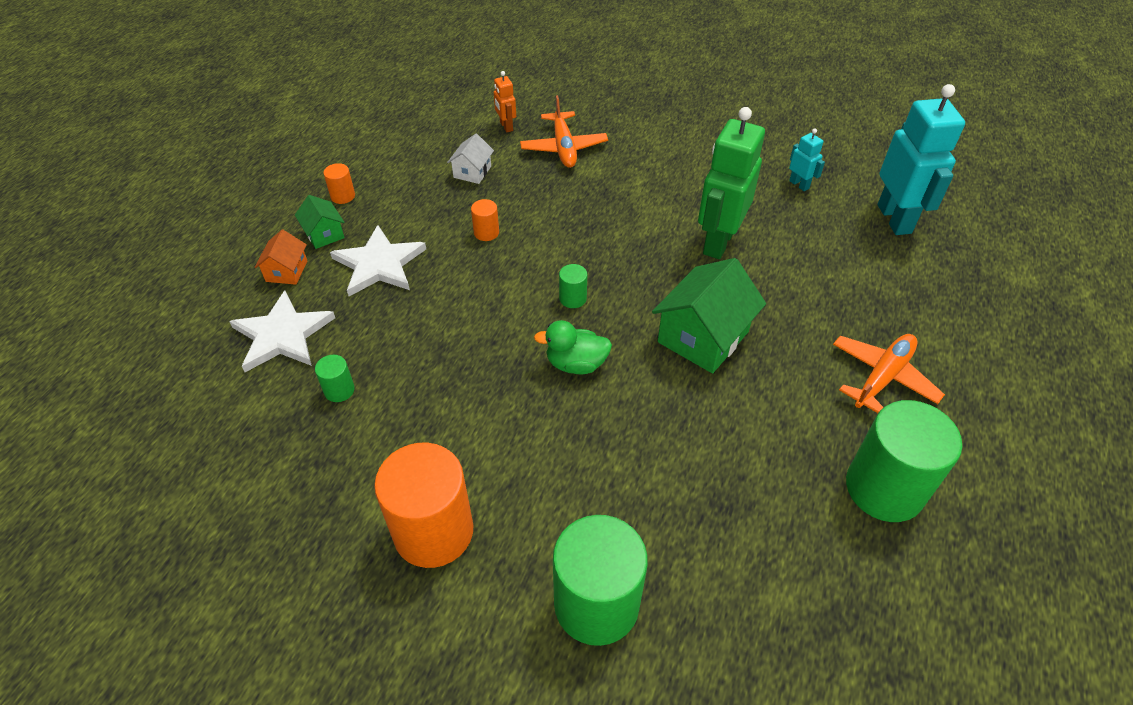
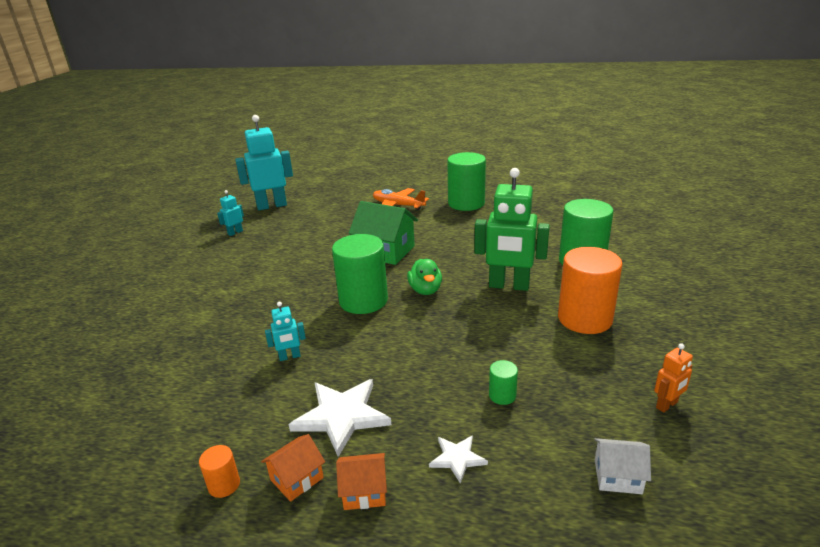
camera: 100 degrees left, 20 degrees down
white star [229,290,335,372] -> white star [429,435,488,484], size x0.53
green house [295,195,345,249] -> orange house [261,434,325,502]
white house [447,134,494,184] -> white house moved to [594,438,651,494]
orange cylinder [471,199,499,241] -> turquoise robot [265,302,306,361]
orange robot [494,71,516,132] -> orange robot moved to [654,343,693,413]
orange plane [520,95,608,168] -> none
green cylinder [559,264,587,308] -> green cylinder [332,234,388,314], size x2.32
green robot [698,107,765,259] -> green robot moved to [474,168,550,291]

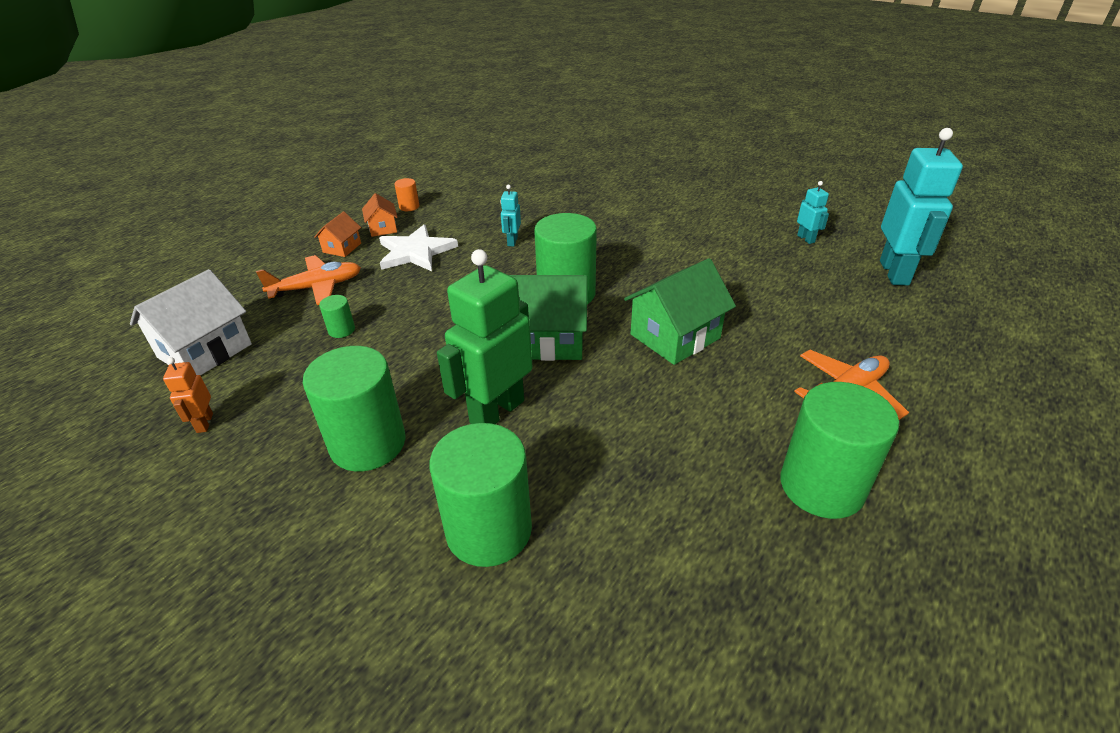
camera: 115 degrees right, 10 degrees up
green duck [407,259,442,295] -> green house [509,275,587,361]
white star [429,435,488,484] -> orange plane [256,255,361,305]
orange cylinder [558,247,623,334] -> green cylinder [303,346,406,472]
white house [594,438,651,494] -> white house [130,269,252,376], size x1.90

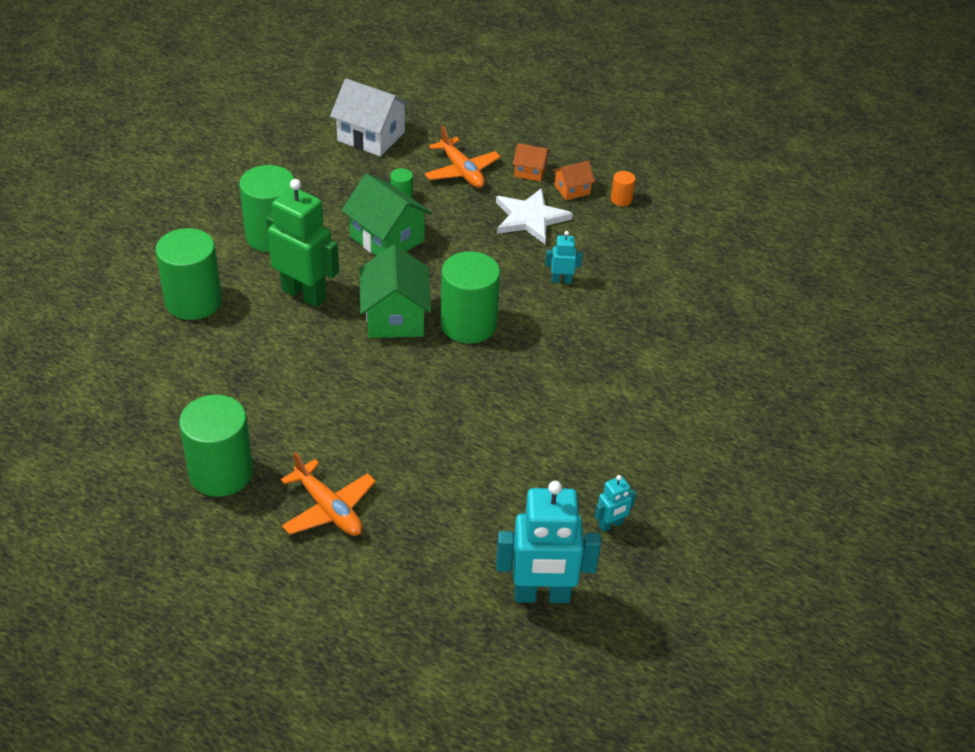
camera: 80 degrees right, 5 degrees up
orange robot [163,357,213,433] -> none
green house [624,258,736,365] -> green house moved to [342,173,432,256]

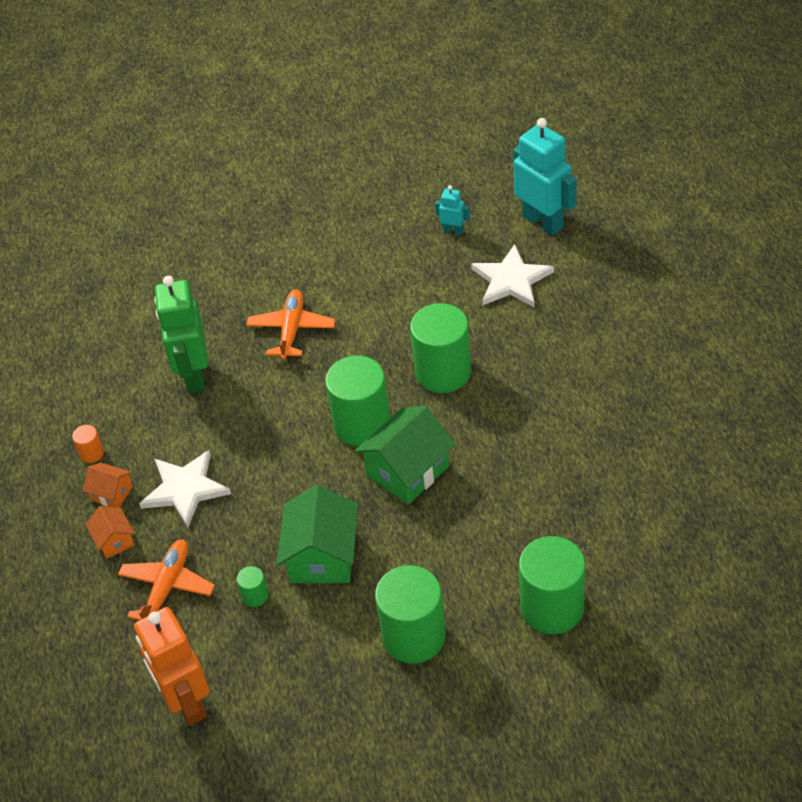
camera: 125 degrees left, 5 degrees up
green cylinder [179,395,253,497] -> green cylinder moved to [410,303,471,393]
green robot [266,179,339,307] -> green robot moved to [154,276,208,393]
orange plane [281,452,376,536] -> orange plane moved to [246,290,335,360]
white house [330,78,410,156] -> orange robot [134,607,210,726]
turquoise robot [545,231,583,284] -> none
none -> white star [471,244,554,307]

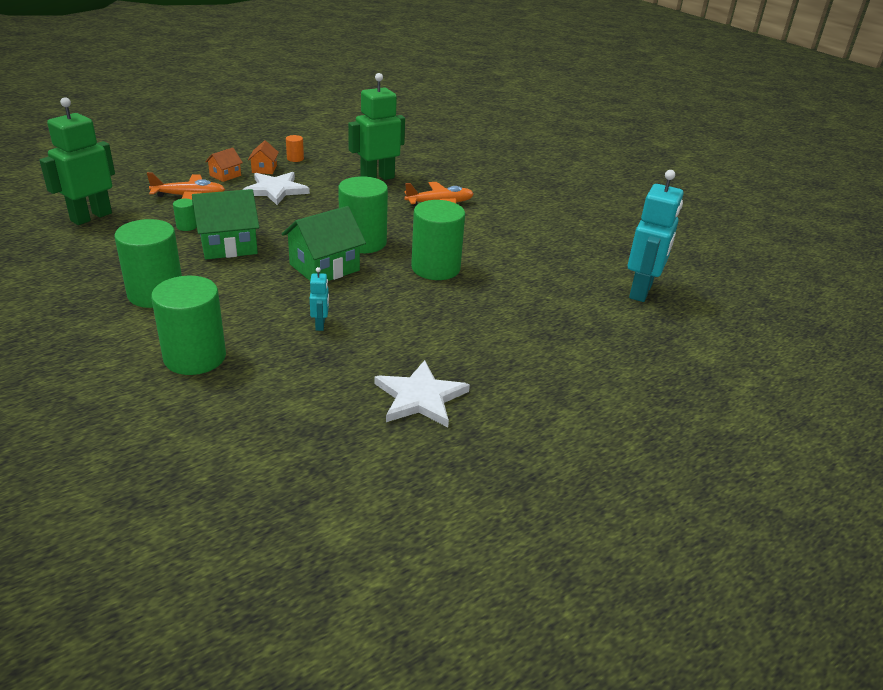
camera: 60 degrees right, 15 degrees down
orange robot [134,607,210,726] -> green robot [39,97,115,225]
green house [355,406,455,505] -> green house turned 60 degrees counterclockwise [282,206,366,281]
turquoise robot [435,185,470,235] -> turquoise robot moved to [310,267,329,331]
white star [471,244,554,307] -> white star moved to [374,360,470,427]

